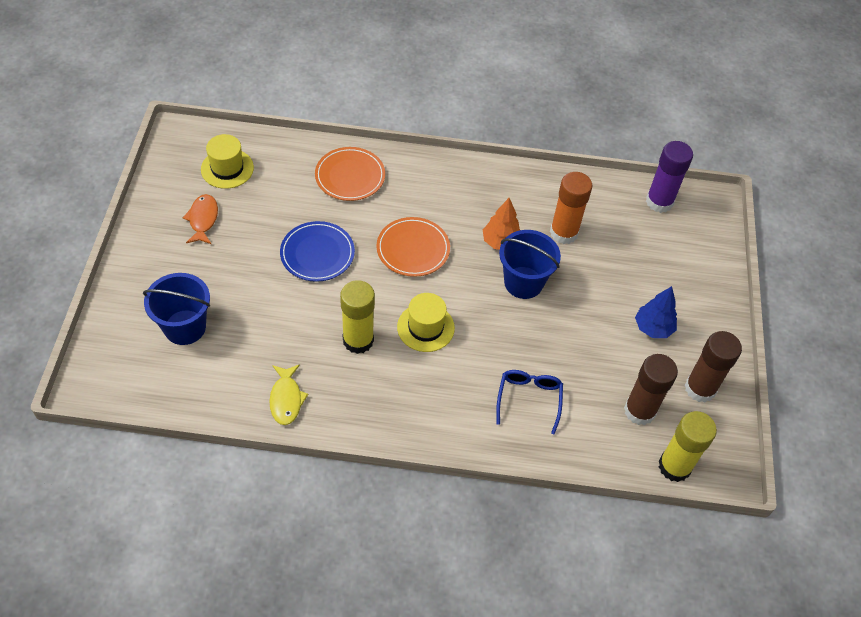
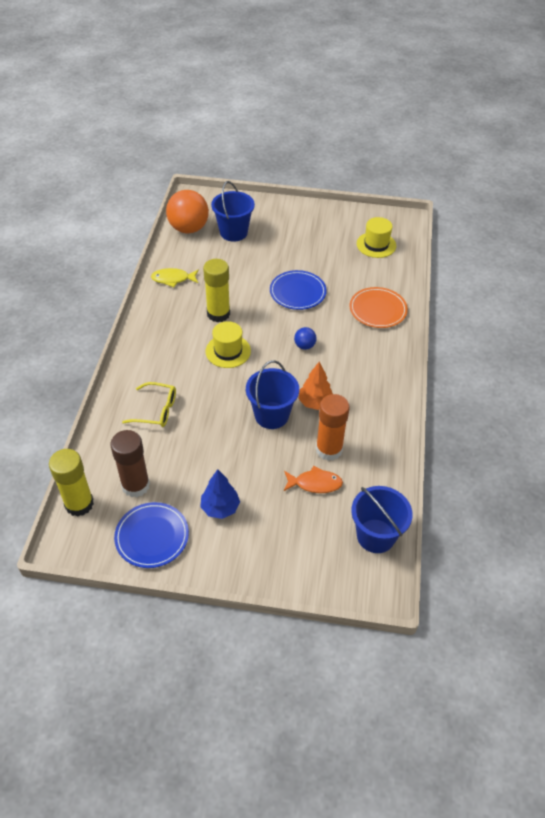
camera: 95 degrees right, 5 degrees down
orange fish [182,194,218,244] -> orange fish moved to [284,466,343,493]
orange plate [376,217,450,277] -> blue ball [294,327,317,350]
blue glasses [496,370,563,434] -> yellow glasses [122,382,176,427]
purple glue stick [646,141,693,213] -> blue bucket [351,486,412,553]
brown glue stick [685,331,742,403] -> blue plate [114,502,189,568]
none -> orange ball [166,190,209,233]

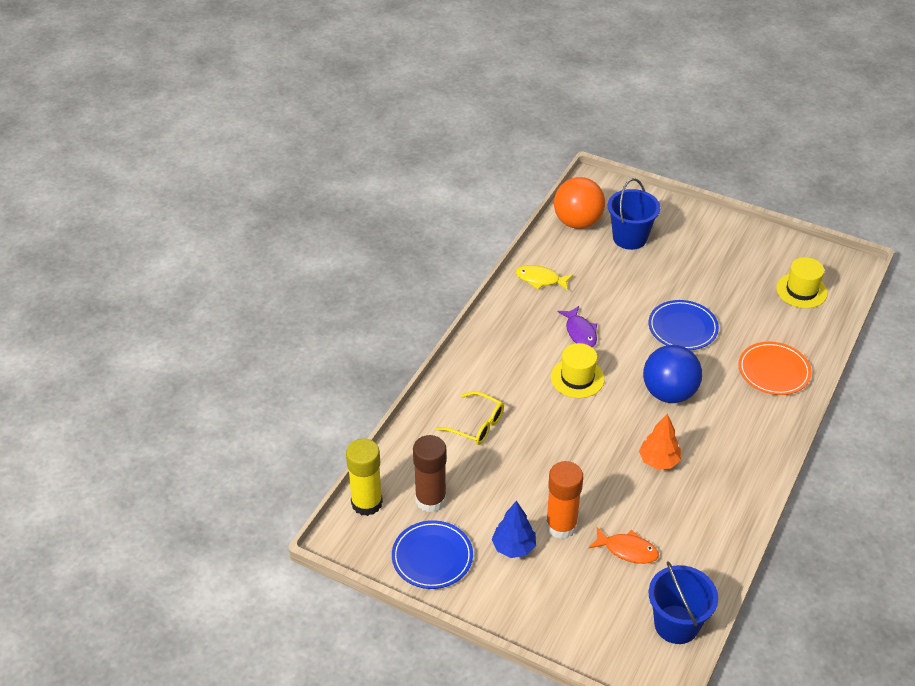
camera: 20 degrees right, 5 degrees down
yellow glue stick [203,259,230,322] -> purple fish [557,306,597,347]
blue bucket [246,360,299,429] -> none
blue ball [294,327,317,350] -> blue ball [643,345,702,403], size x2.17
orange glue stick [316,394,350,461] -> orange glue stick moved to [546,461,583,539]

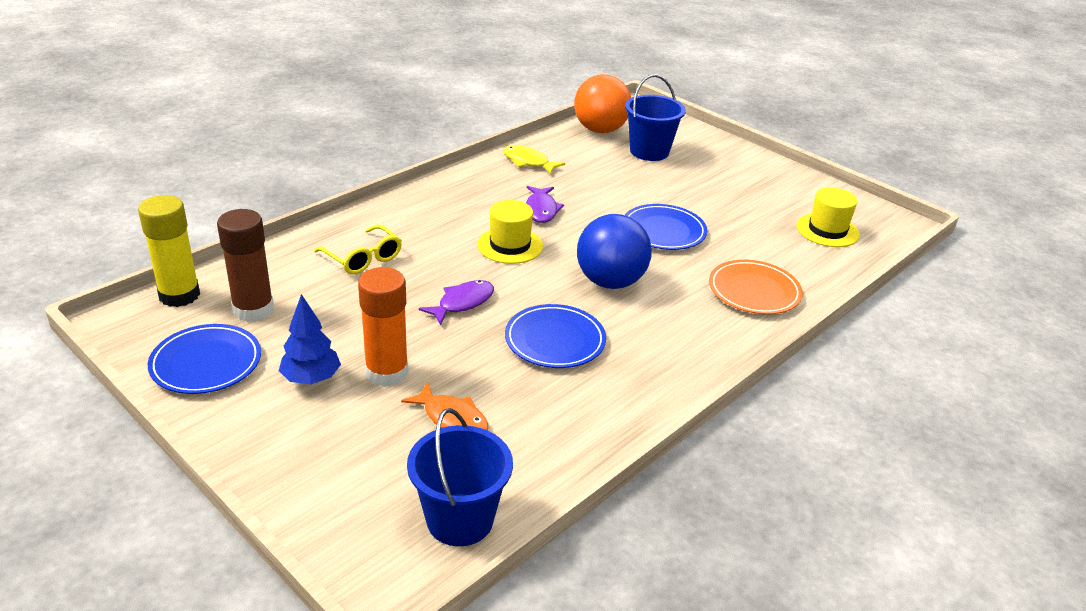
camera: 15 degrees right, 10 degrees down
orange tree [639,413,681,469] -> blue plate [505,304,606,368]
none -> purple fish [419,280,494,325]

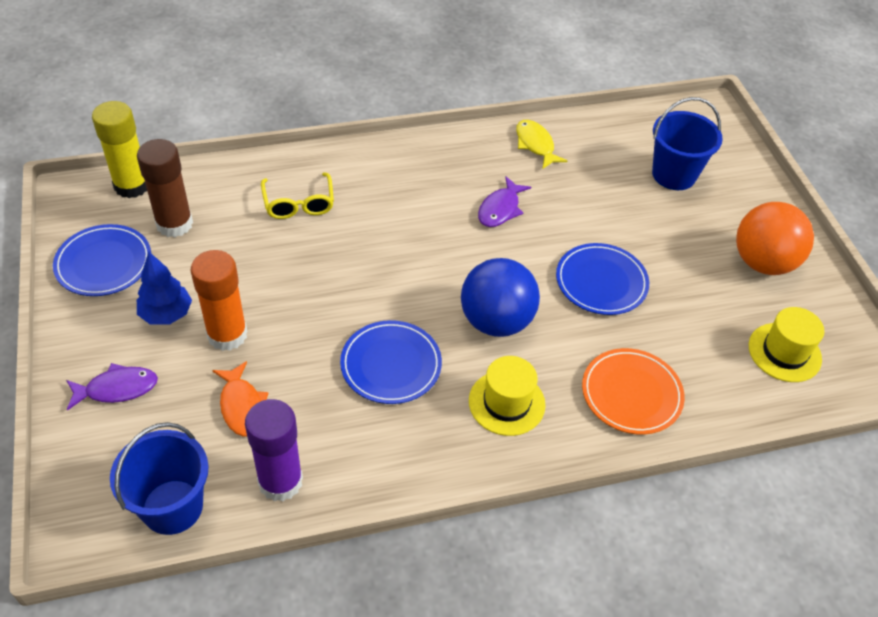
camera: 30 degrees right, 15 degrees up
purple fish [419,280,494,325] -> purple fish moved to [66,363,158,411]
yellow hat [477,200,543,264] -> yellow hat moved to [469,356,545,436]
orange ball [574,74,631,133] -> orange ball moved to [736,202,814,275]
none -> purple glue stick [245,399,303,501]

